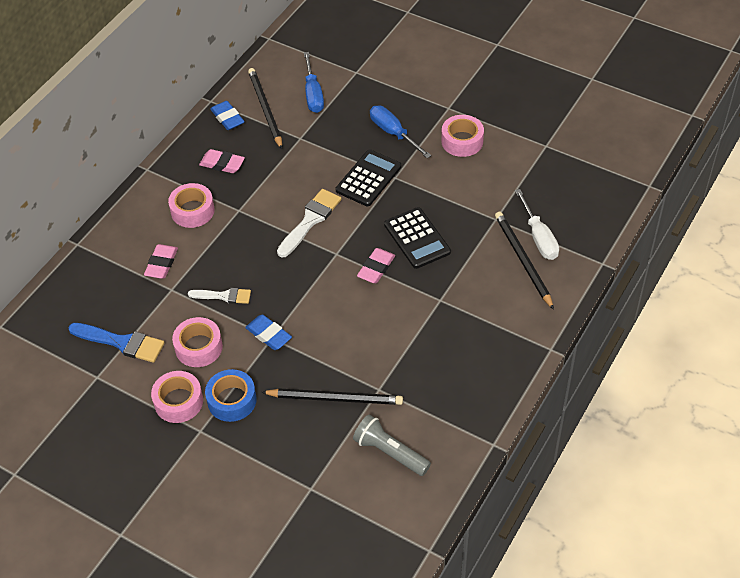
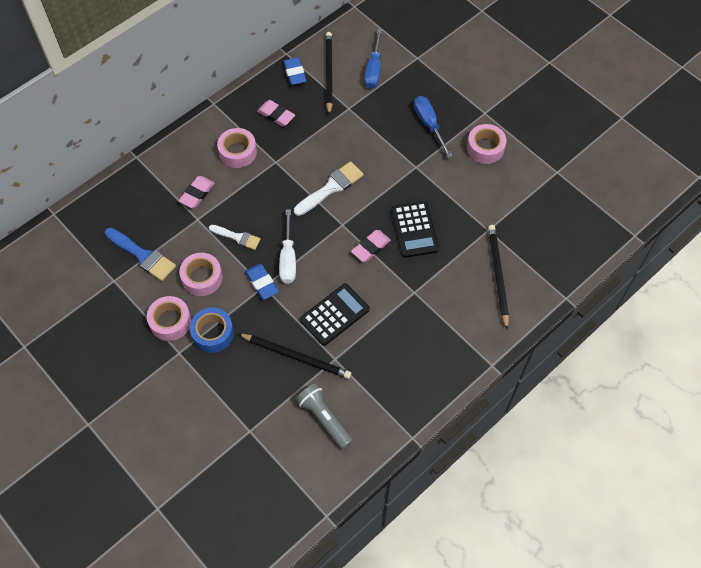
camera: 15 degrees right, 10 degrees up
black calculator [336,150,401,206] -> black calculator moved to [300,283,370,346]
white screwdriver [515,189,559,260] -> white screwdriver moved to [279,209,296,284]

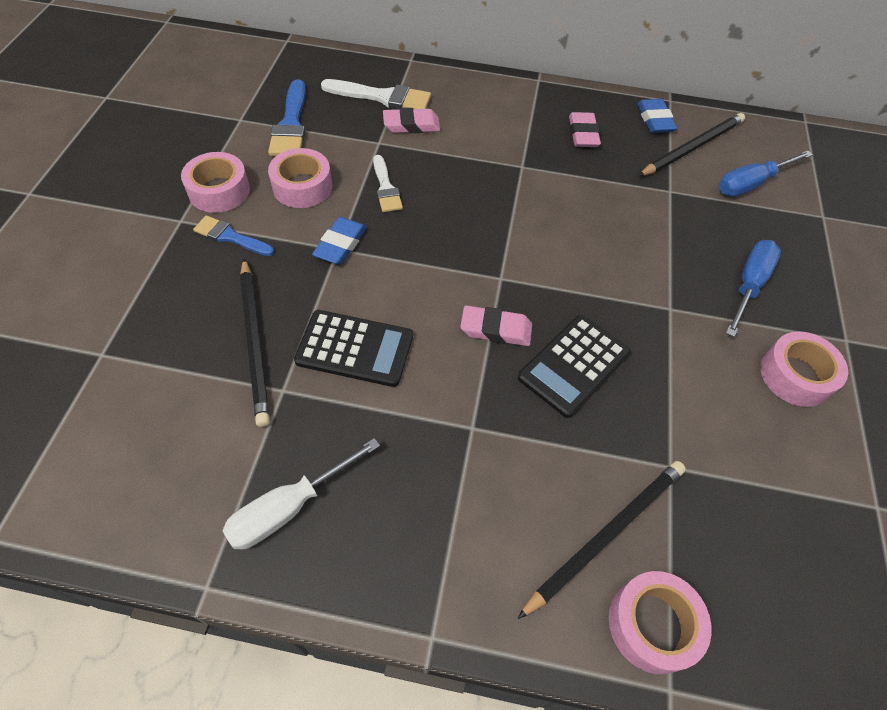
camera: 50 degrees right, 5 degrees down
blue tape [190,308,234,353] -> blue brush [193,215,274,256]
pink tape [217,128,257,168] -> pink tape moved to [609,571,712,674]
white screwdriver [279,209,296,284] -> white screwdriver moved to [222,438,380,549]
blue eraser [283,57,307,85] -> blue eraser turned 45 degrees counterclockwise [637,99,677,133]
white brush [294,161,364,216] -> white brush moved to [321,79,431,110]
grey flashlight [296,383,353,449] -> none

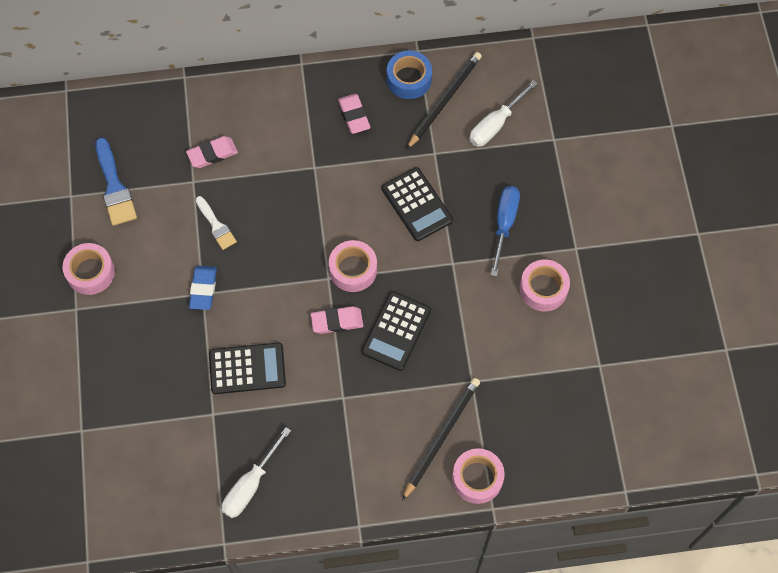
camera: 15 degrees left, 10 degrees up
blue brush [193,215,274,256] -> none
black pencil [240,258,270,427] -> none
pink tape [268,148,332,208] -> pink tape moved to [329,240,377,292]
white brush [321,79,431,110] -> none
blue eraser [637,99,677,133] -> blue tape [387,51,432,99]
blue screwdriver [719,151,813,197] -> white screwdriver [469,80,538,147]
none -> black calculator [382,167,453,241]

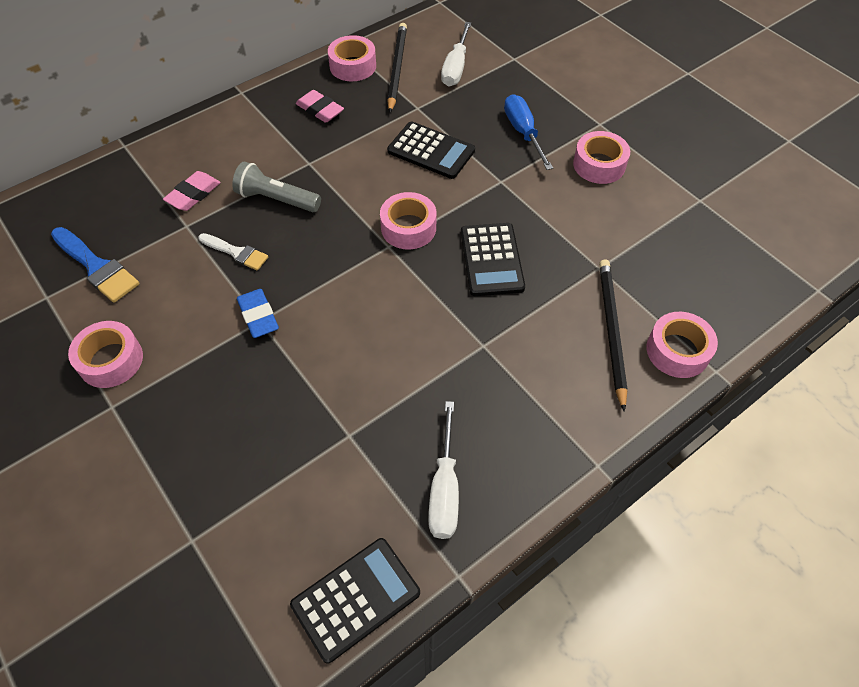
camera: 30 degrees left, 10 degrees down
black calculator [209,342,286,394] -> black calculator moved to [290,538,420,663]
pink eraser [311,306,363,334] -> none
blue tape [387,51,432,99] -> pink tape [328,35,376,81]
none -> grey flashlight [232,162,321,212]

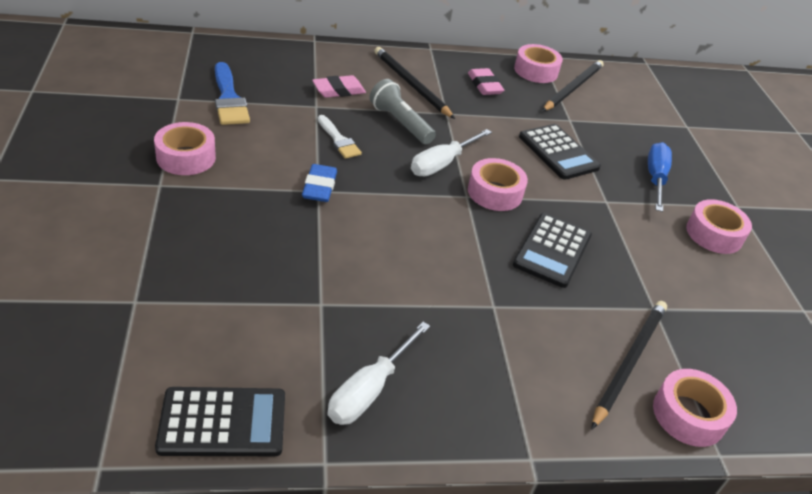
camera: 25 degrees right, 15 degrees down
white screwdriver [441,22,471,86] -> white screwdriver moved to [411,129,492,176]
none -> black pencil [374,47,455,119]

